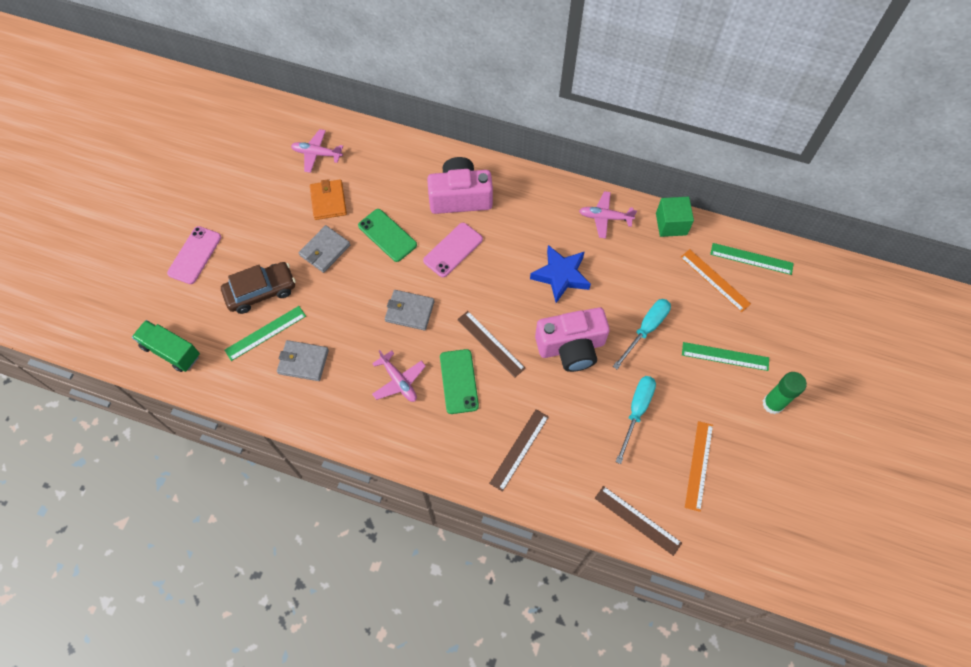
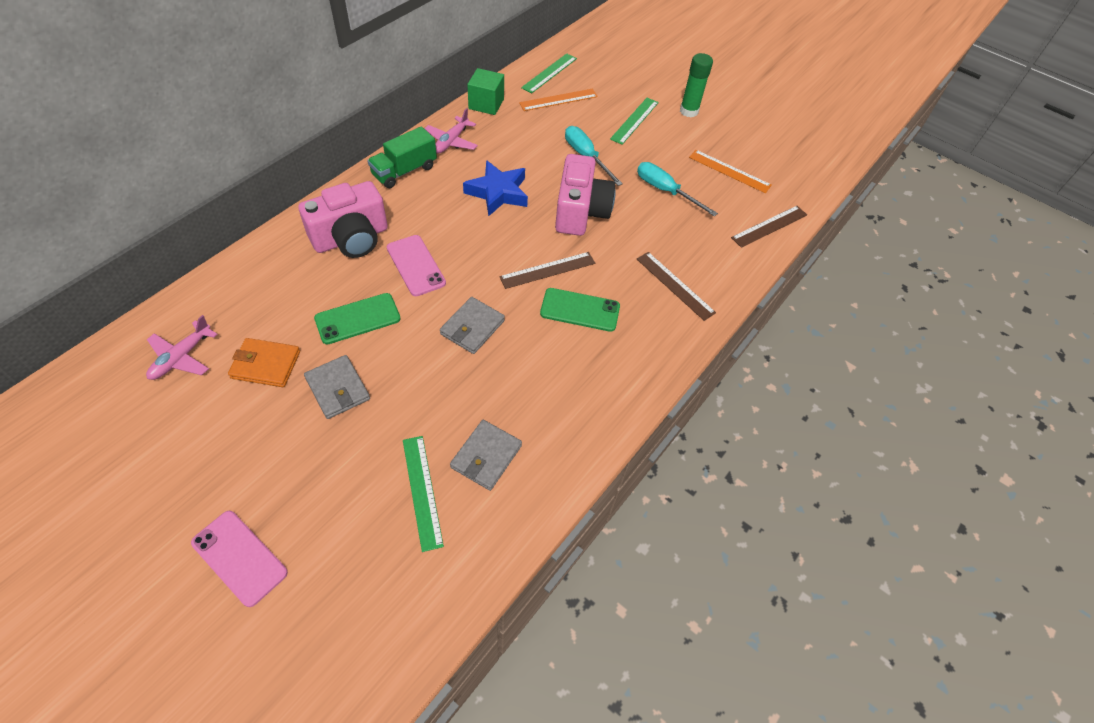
camera: 75 degrees left, 10 degrees down
green truck [132,320,200,372] -> green truck moved to [367,126,437,188]
brown car [221,262,296,314] -> none
pink plane [372,350,426,402] -> none
pink camera [427,157,493,214] -> pink camera turned 135 degrees counterclockwise [298,181,388,258]

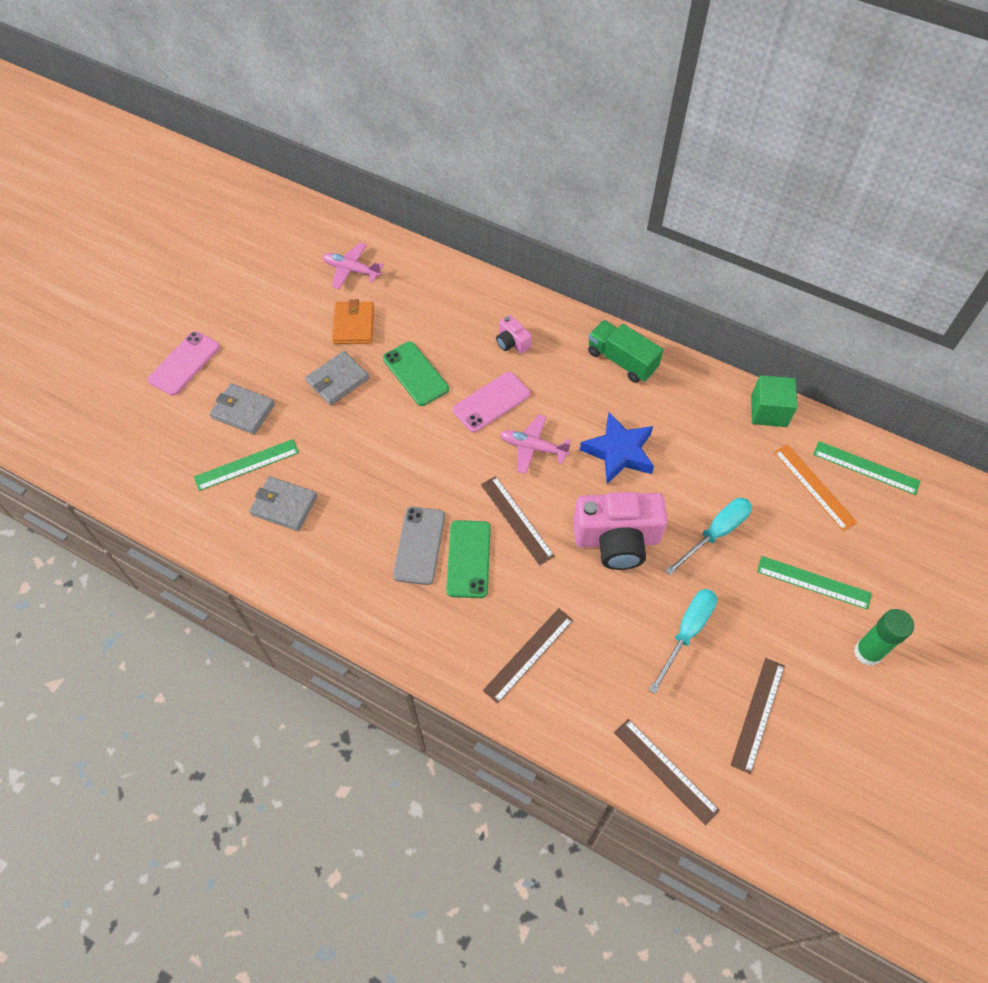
camera: 85 degrees right, 5 degrees up
pink camera [298,181,388,258] -> pink camera [496,315,532,353], size x0.46
pink plane [424,108,478,154] -> pink plane moved to [500,414,571,474]
grey wallet [440,297,505,354] -> grey wallet moved to [210,383,275,435]
orange ruler [689,150,772,193] -> brown ruler [730,658,785,774]
none -> grey phone [393,507,445,585]

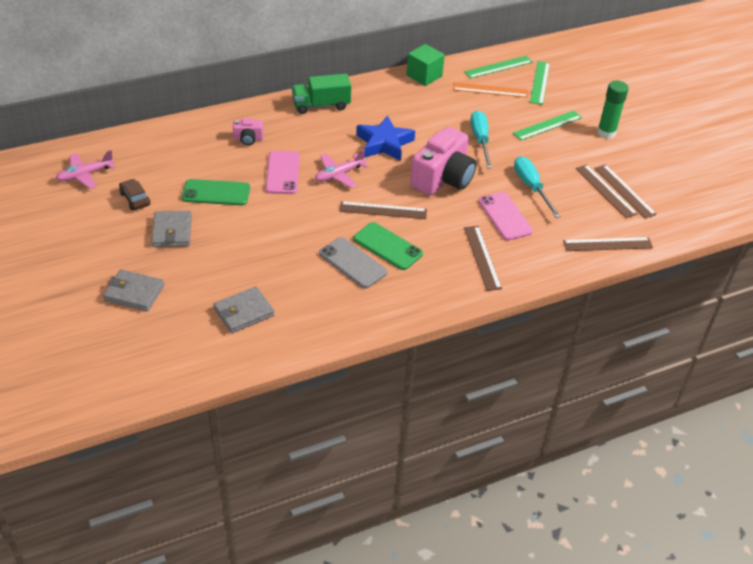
camera: 55 degrees left, 15 degrees down
pink phone [148,331,220,396] -> pink phone moved to [478,192,533,241]
green ruler [194,439,299,491] -> green ruler moved to [530,61,550,105]
grey wallet [210,383,275,435] -> grey wallet turned 45 degrees clockwise [103,269,164,311]
orange wallet [332,299,374,344] -> brown car [119,179,150,210]
none -> brown ruler [594,164,657,219]

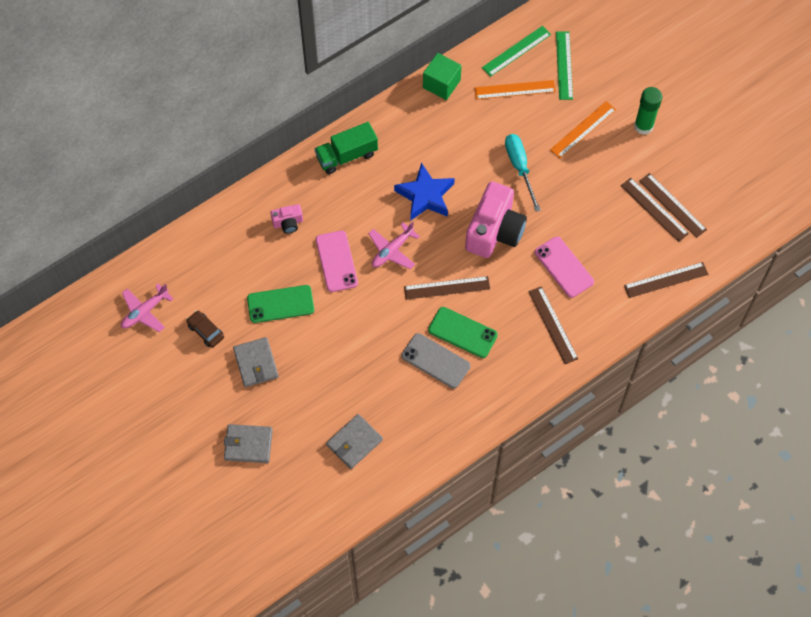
camera: 10 degrees left, 20 degrees up
green ruler [513,111,582,141] -> orange ruler [550,101,616,158]
turquoise screwdriver [514,156,561,218] -> none

